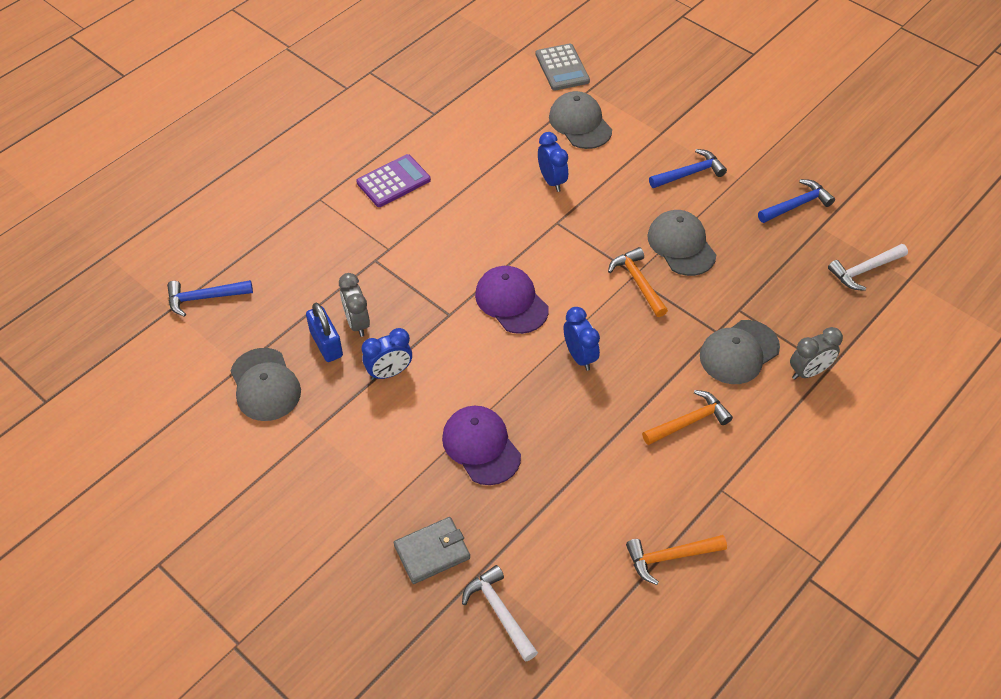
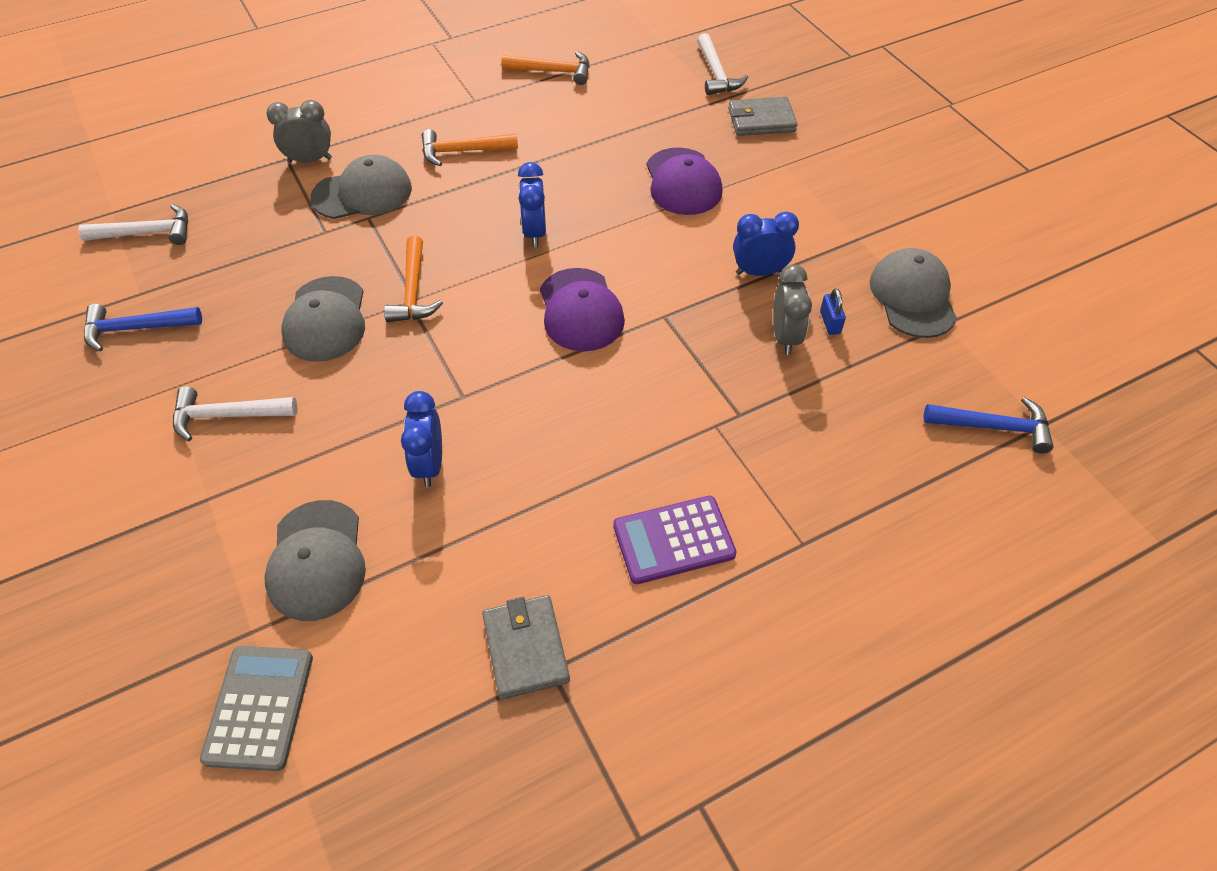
camera: 160 degrees left, 0 degrees up
blue padlock [306,303,343,362] -> blue padlock [820,288,846,335], size x0.57
blue hammer [649,149,727,188] -> white hammer [173,387,297,441]
none -> grey wallet [482,595,570,699]

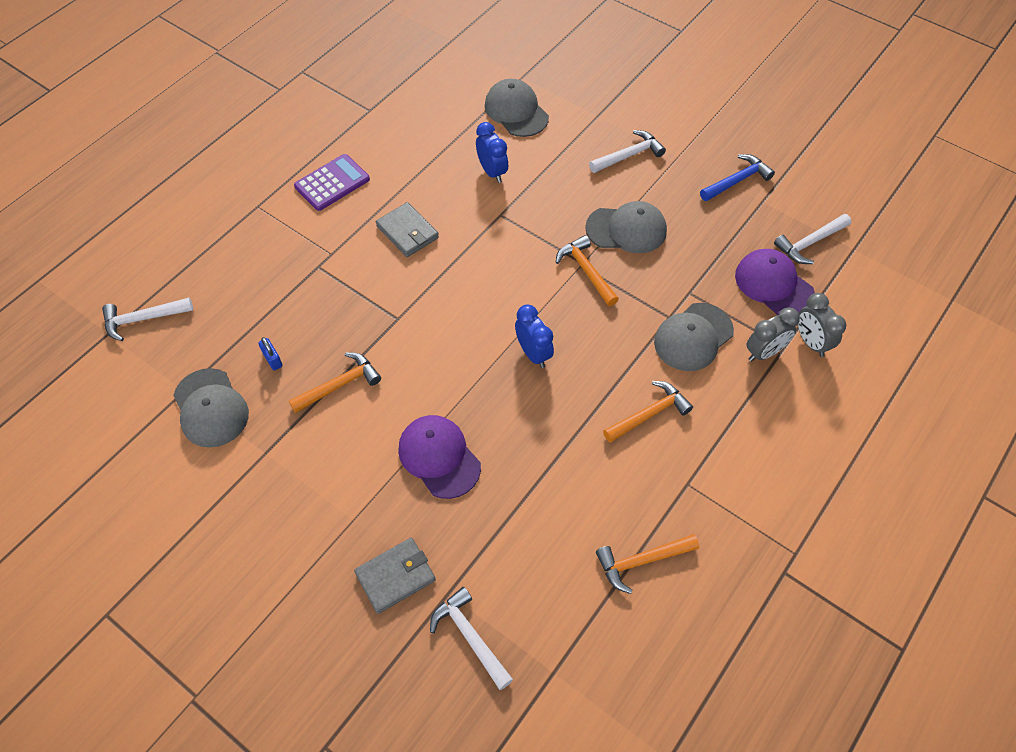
camera: 155 degrees right, 5 degrees up
grey calculator [200,646,313,771] -> none
grey cap [281,276,365,362] -> grey cap turned 120 degrees clockwise [585,201,667,253]
grey wallet [482,595,570,699] -> grey wallet moved to [376,202,439,257]
purple cap [540,268,625,351] -> purple cap moved to [735,249,815,315]
blue clock [733,212,799,276] -> orange hammer [289,352,381,413]
grey clock [773,265,812,355] -> grey clock moved to [798,293,846,357]
blue hammer [924,397,1054,454] -> white hammer [102,297,193,341]

